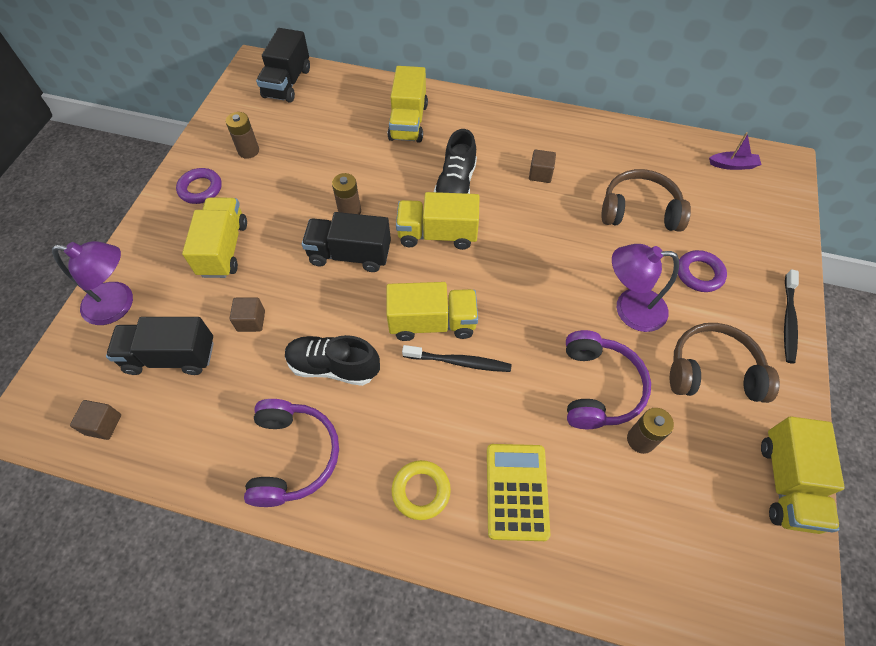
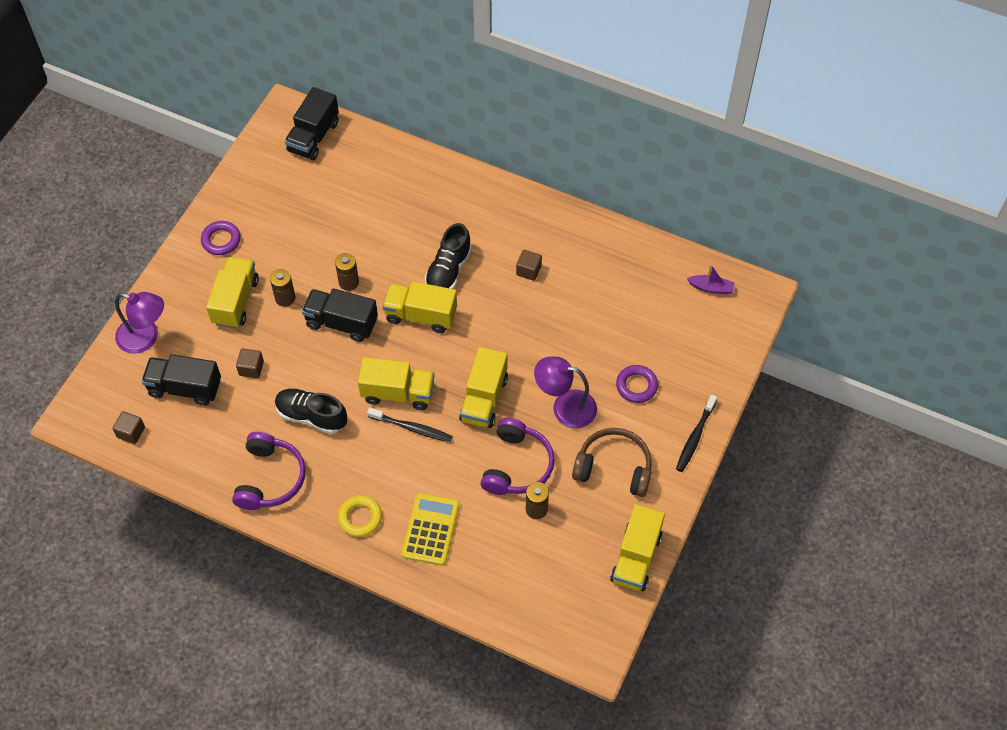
camera: 10 degrees right, 0 degrees up
brown battery [226,112,259,159] -> brown battery moved to [270,269,295,307]
yellow truck [388,66,428,143] -> yellow truck moved to [459,347,508,428]
brown headphones [601,169,691,232] -> none

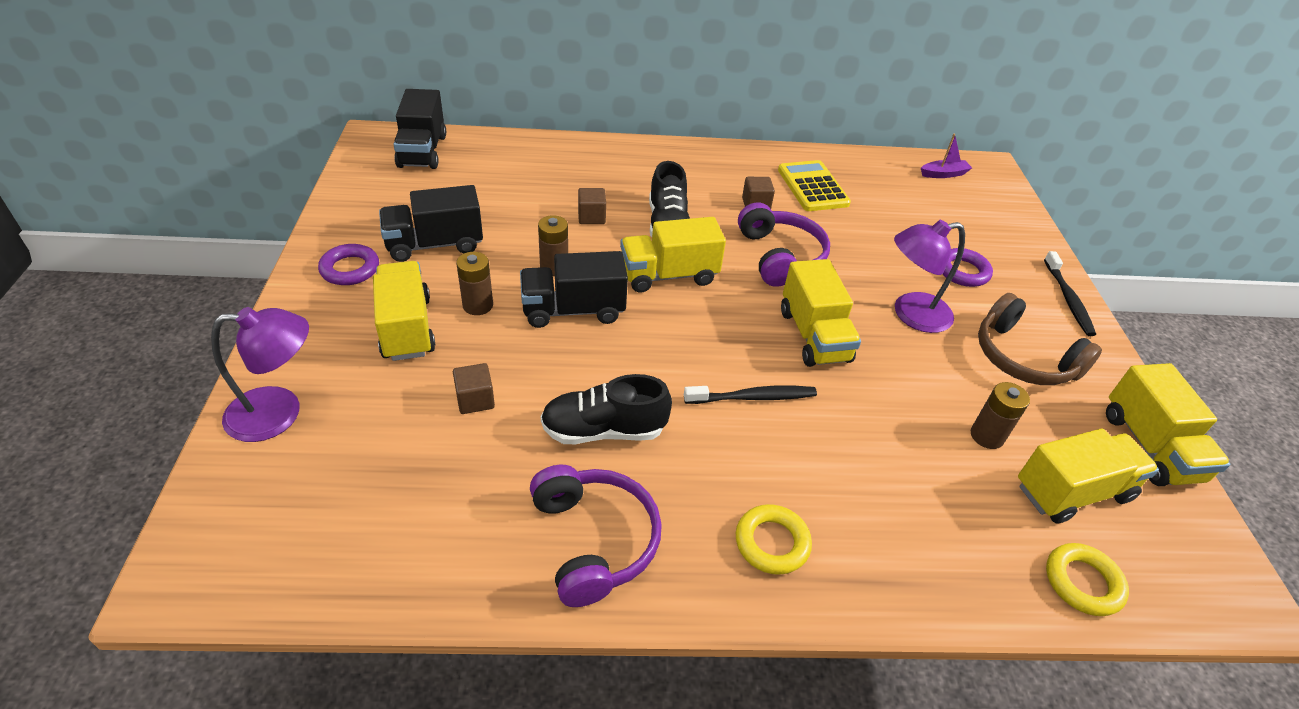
camera: 30 degrees left, 15 degrees down
brown cube [112,411,145,444] -> brown cube moved to [578,188,606,224]
black truck [141,354,221,406] -> black truck moved to [379,185,483,262]
yellow truck [358,357,435,410] -> yellow truck moved to [1018,429,1159,524]
yellow calculator [402,493,459,566] -> yellow calculator moved to [778,160,851,211]
purple headphones [481,418,555,495] -> purple headphones moved to [738,202,830,287]
brown headphones [572,428,652,497] -> brown headphones turned 120 degrees counterclockwise [978,293,1102,385]
none -> yellow ring [1046,543,1129,616]

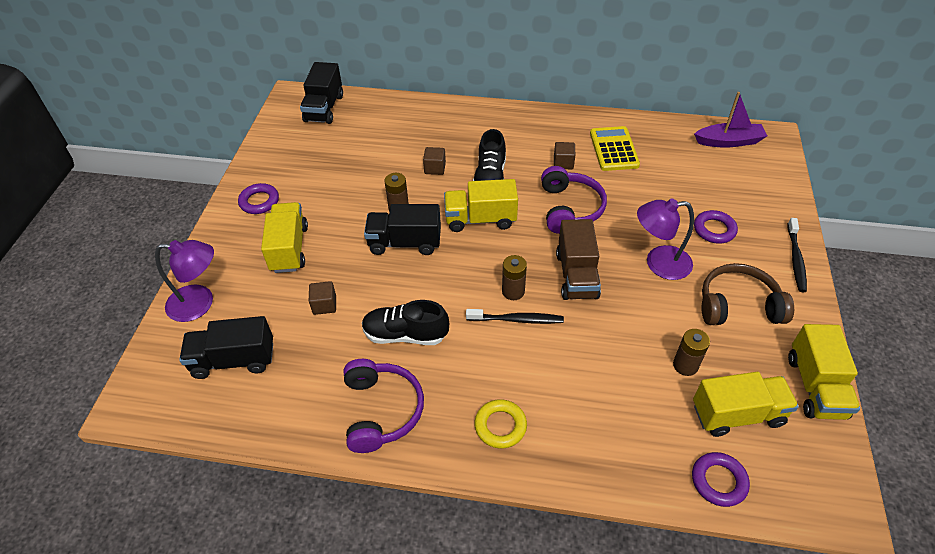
camera: 15 degrees right, 5 degrees up
black truck [379,185,483,262] -> black truck moved to [179,316,273,379]
brown battery [456,252,493,315] -> brown battery moved to [502,255,527,300]
yellow truck [781,259,861,367] -> brown truck [556,219,601,300]
purple boat [921,134,972,178] -> purple boat [694,92,767,148], size x1.60
brown headphones [978,293,1102,385] -> brown headphones turned 120 degrees clockwise [701,263,794,325]
yellow ring [1046,543,1129,616] -> purple ring [692,452,750,507]

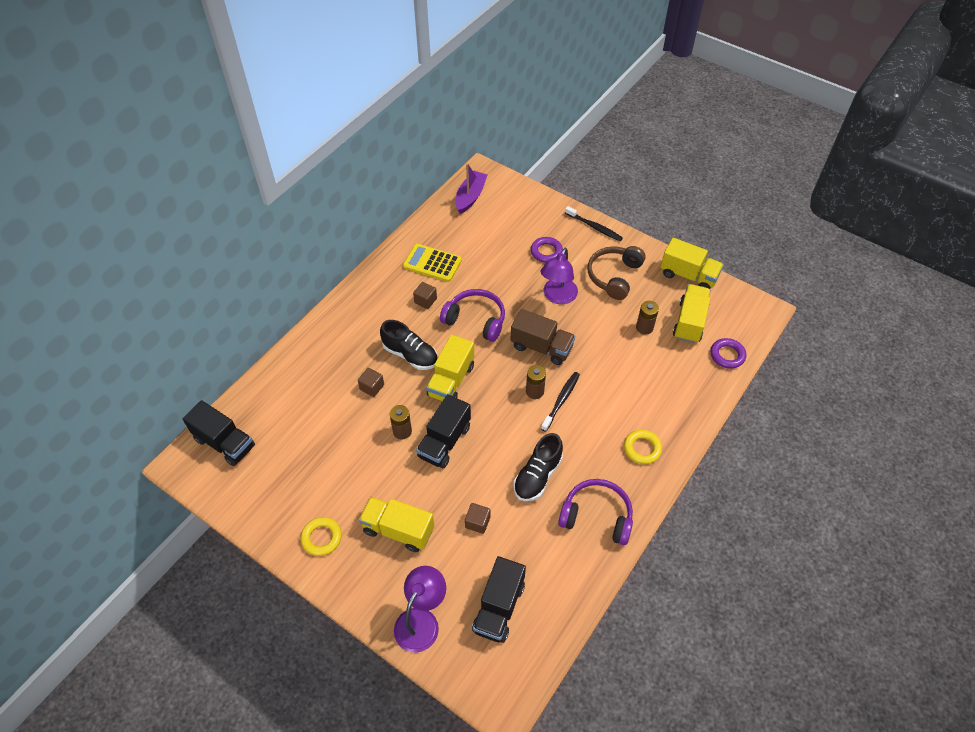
camera: 65 degrees left, 5 degrees up
purple ring [238,183,279,214] -> yellow ring [301,517,342,556]

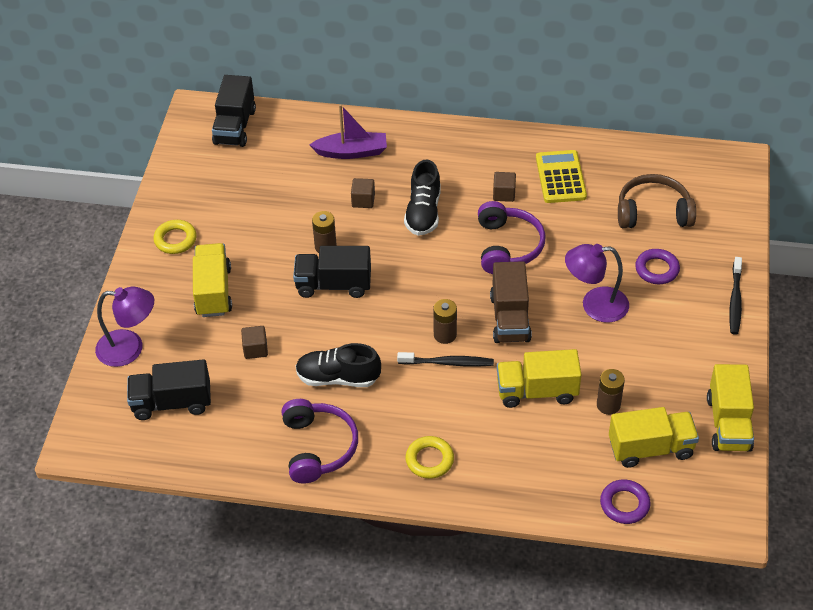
camera: 65 degrees right, 5 degrees down
yellow truck [426,335,474,401] -> yellow truck moved to [497,349,581,408]
purple boat [456,163,488,214] -> purple boat moved to [310,104,387,159]
brown headphones [588,246,646,300] -> brown headphones moved to [618,174,696,228]

